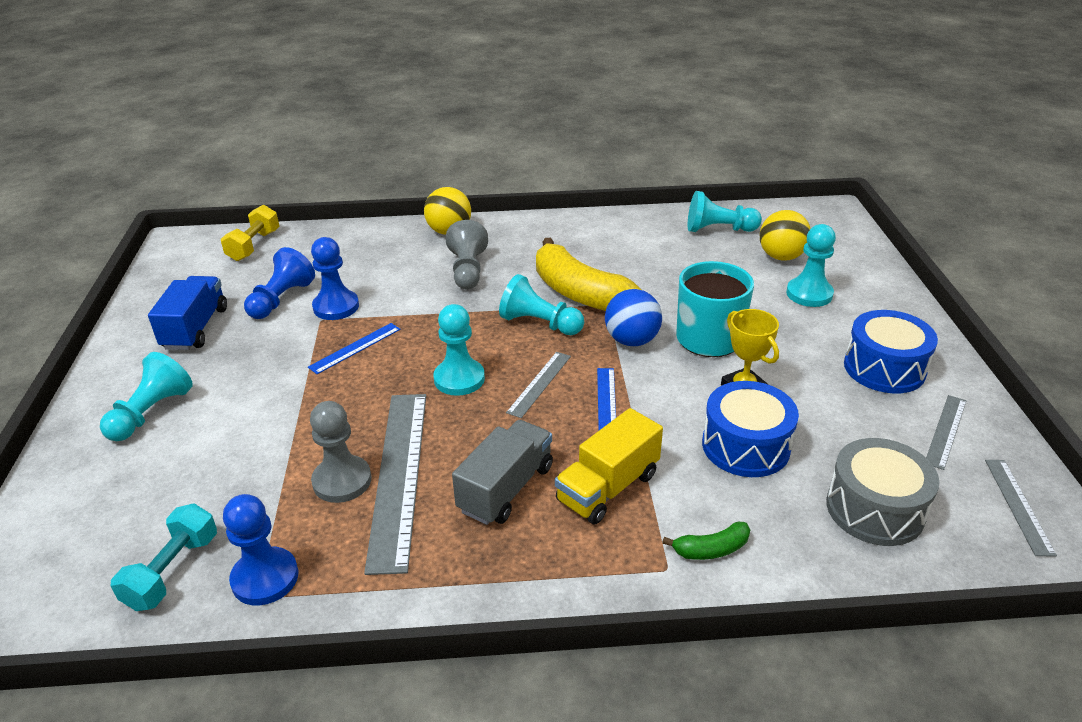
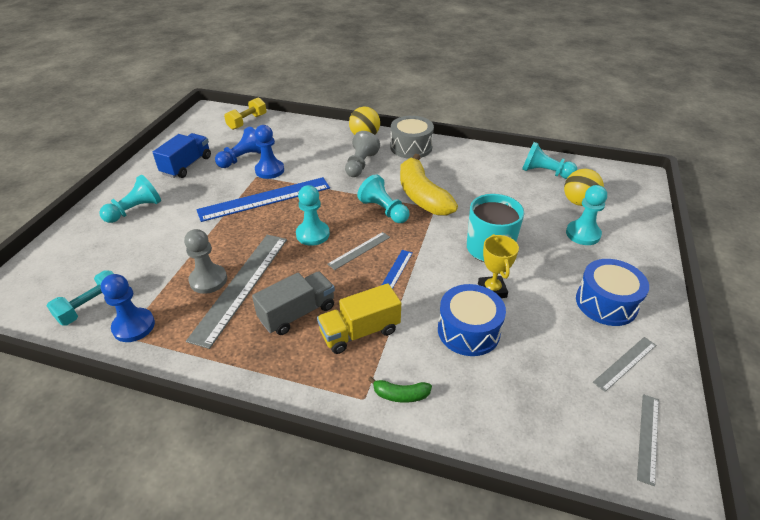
camera: 20 degrees right, 5 degrees up
blue ruler [308,323,401,374] -> blue ruler [197,177,330,222], size x2.02
blue ball [605,289,662,346] -> none
grey drum [826,438,940,546] -> grey drum moved to [390,116,434,159]

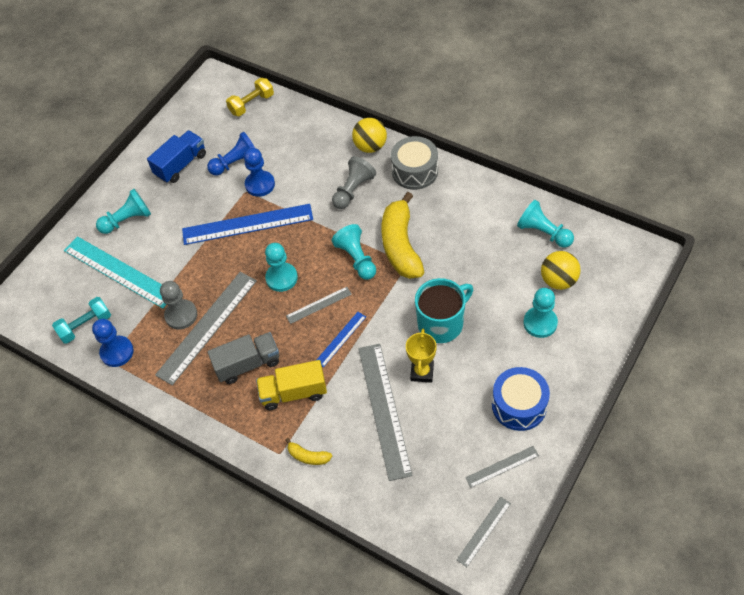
camera: 20 degrees right, 15 degrees up
green banana [368,377,432,403] -> yellow banana [285,438,332,465]
blue drum [438,284,506,356] -> grey ruler [358,344,413,481]
none -> turquoise ruler [64,236,167,308]

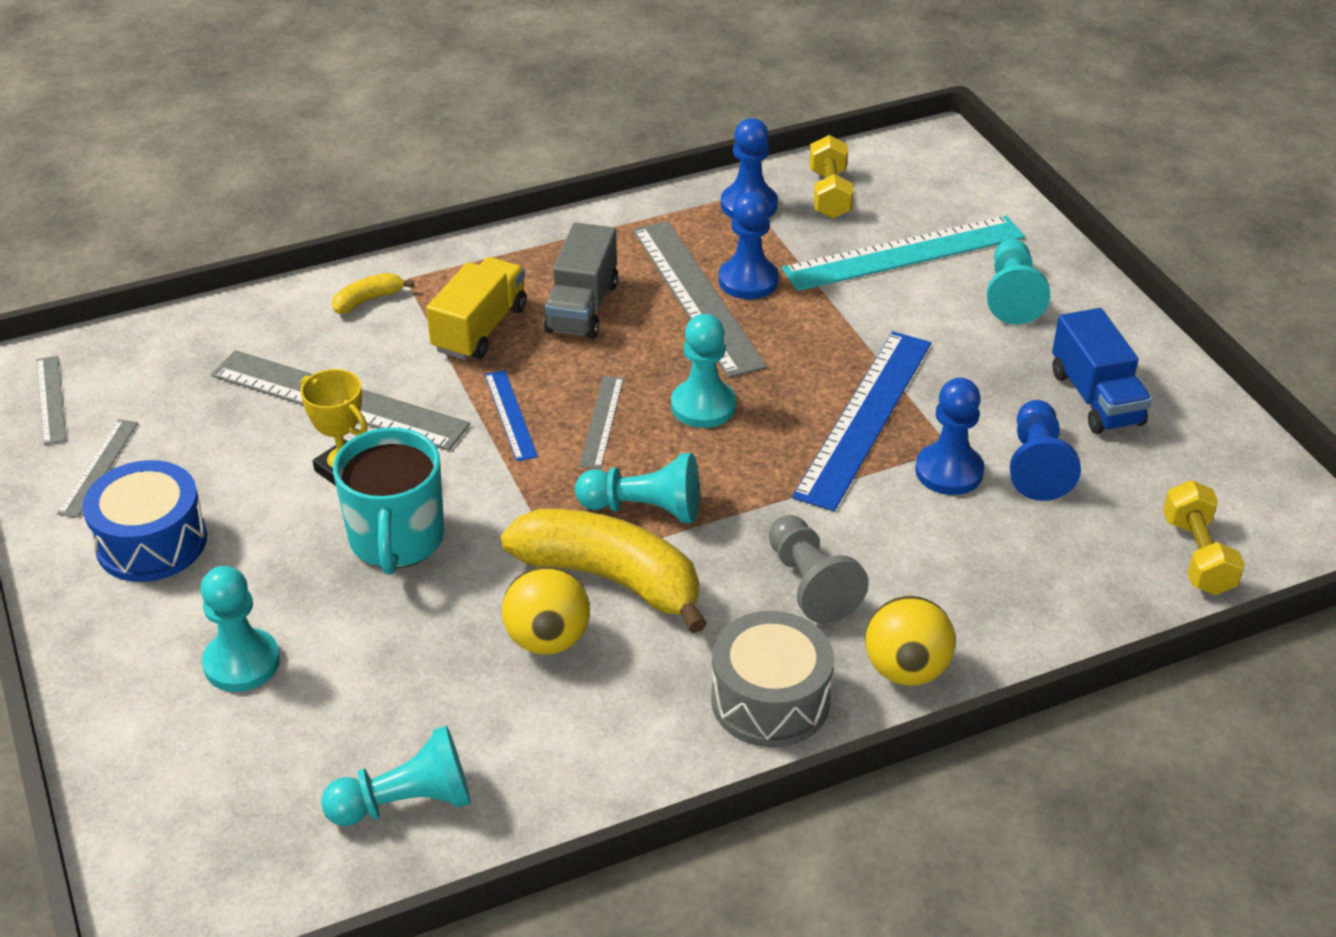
camera: 120 degrees right, 15 degrees down
turquoise dumbbell [52,297,111,344] -> yellow dumbbell [809,135,854,218]
grey pawn [160,281,197,329] -> blue pawn [719,192,779,299]
yellow ball [541,251,581,290] -> yellow ball moved to [502,567,590,655]

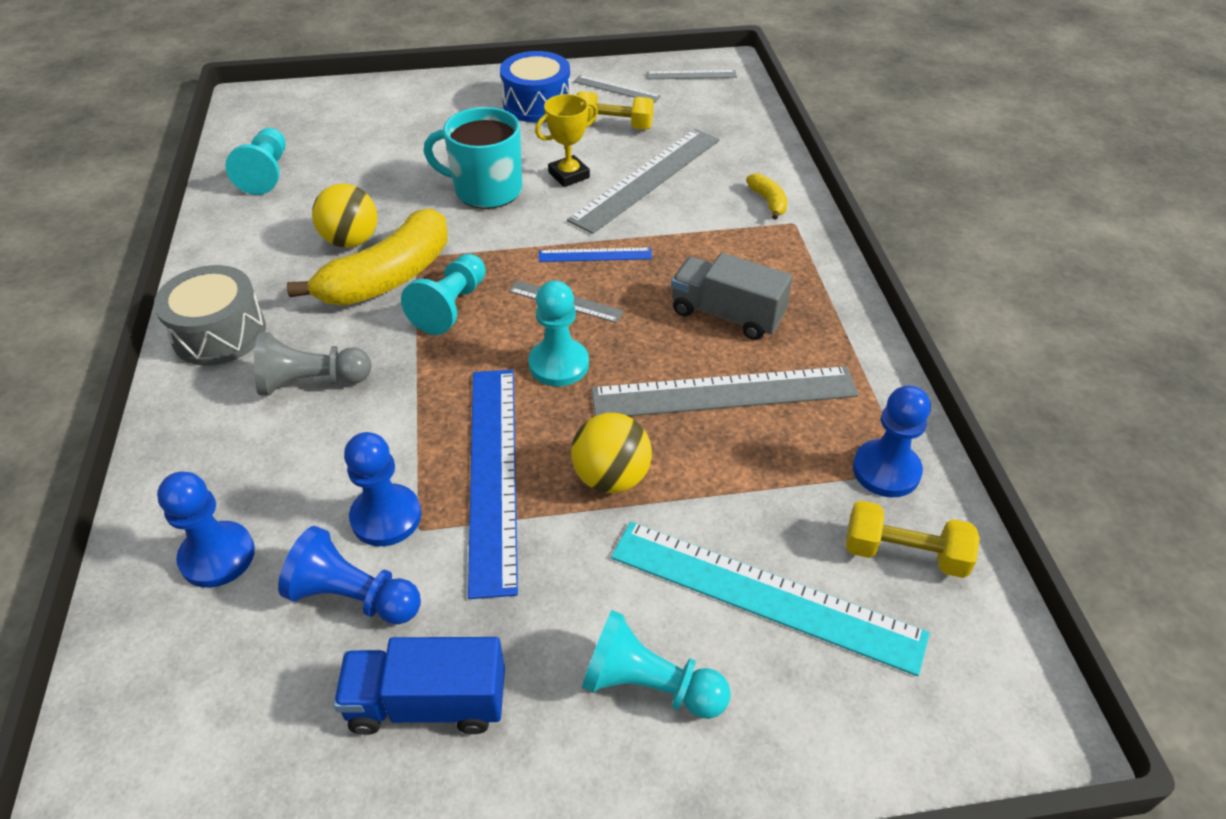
camera: 105 degrees right, 5 degrees up
turquoise pawn [200,566,280,692] -> none
yellow truck [426,257,527,360] -> none
blue pawn [719,192,779,299] -> blue pawn moved to [157,472,255,588]
turquoise ruler [782,216,1025,291] -> turquoise ruler turned 60 degrees counterclockwise [611,522,930,676]
blue ruler [792,331,931,511] -> blue ruler turned 45 degrees clockwise [468,370,518,599]
yellow ball [865,596,956,686] -> yellow ball moved to [571,413,652,493]
yellow dumbbell [1163,480,1245,595] -> yellow dumbbell moved to [577,91,654,130]

